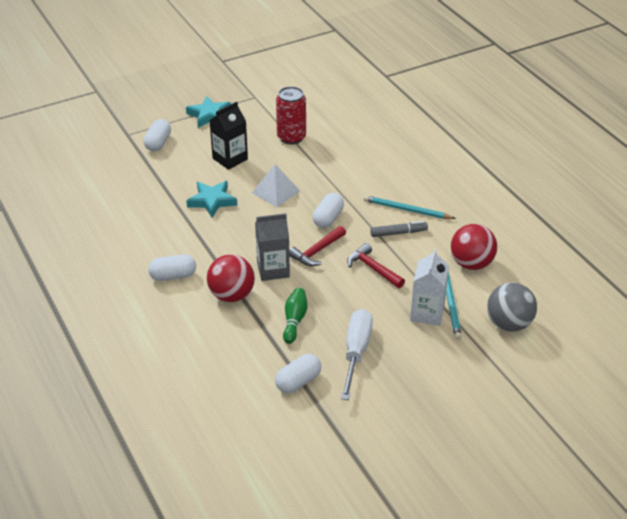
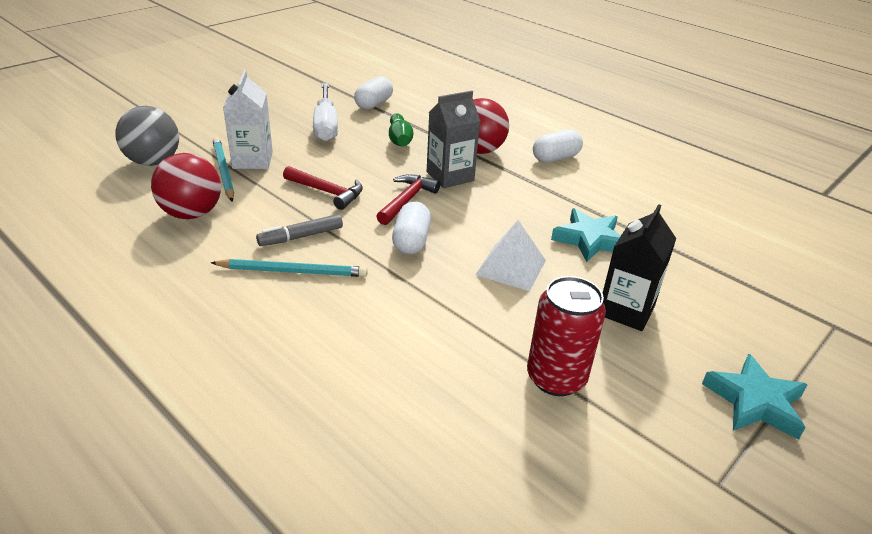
camera: 160 degrees right, 5 degrees down
white capsule [143,119,171,151] -> none

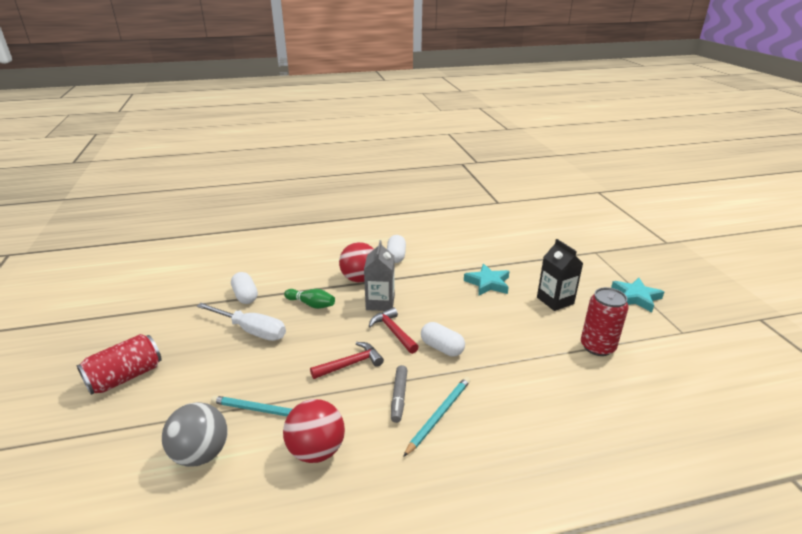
camera: 55 degrees left, 5 degrees down
white carton [223,70,273,169] -> none
white pyramid [475,220,546,291] -> none
none -> red can [77,334,162,395]

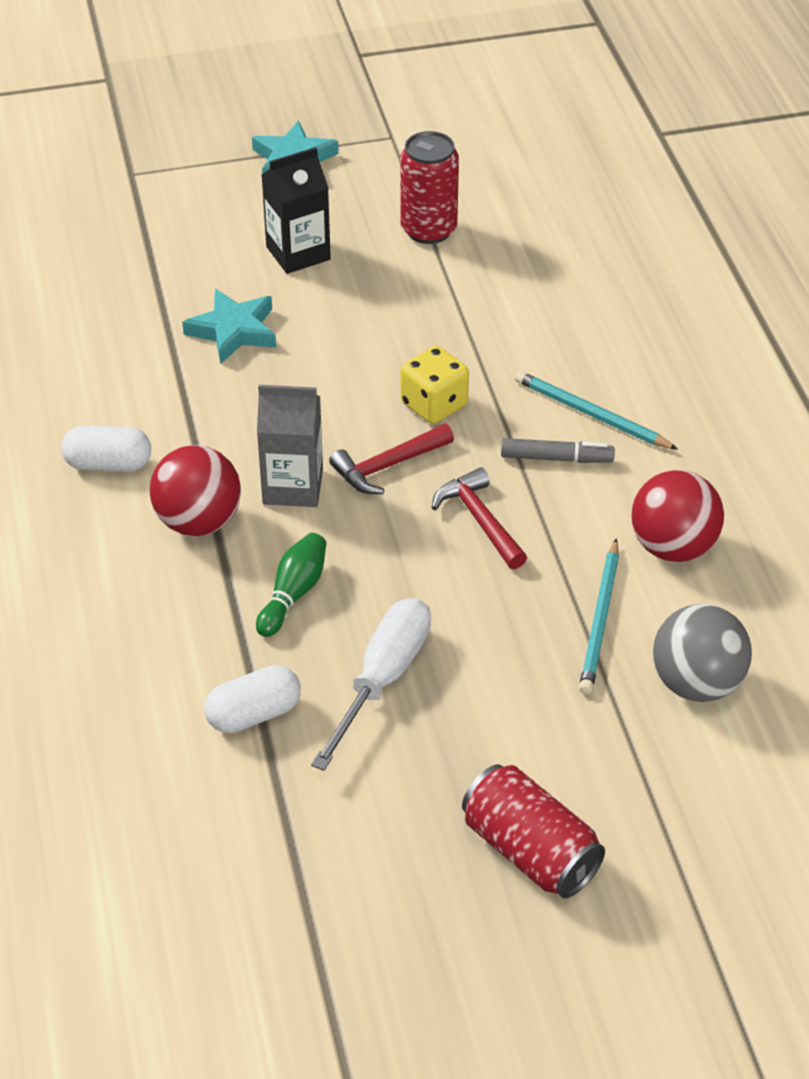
camera: 90 degrees left, 15 degrees up
white capsule [421,322,465,357] -> yellow dice [401,346,469,424]

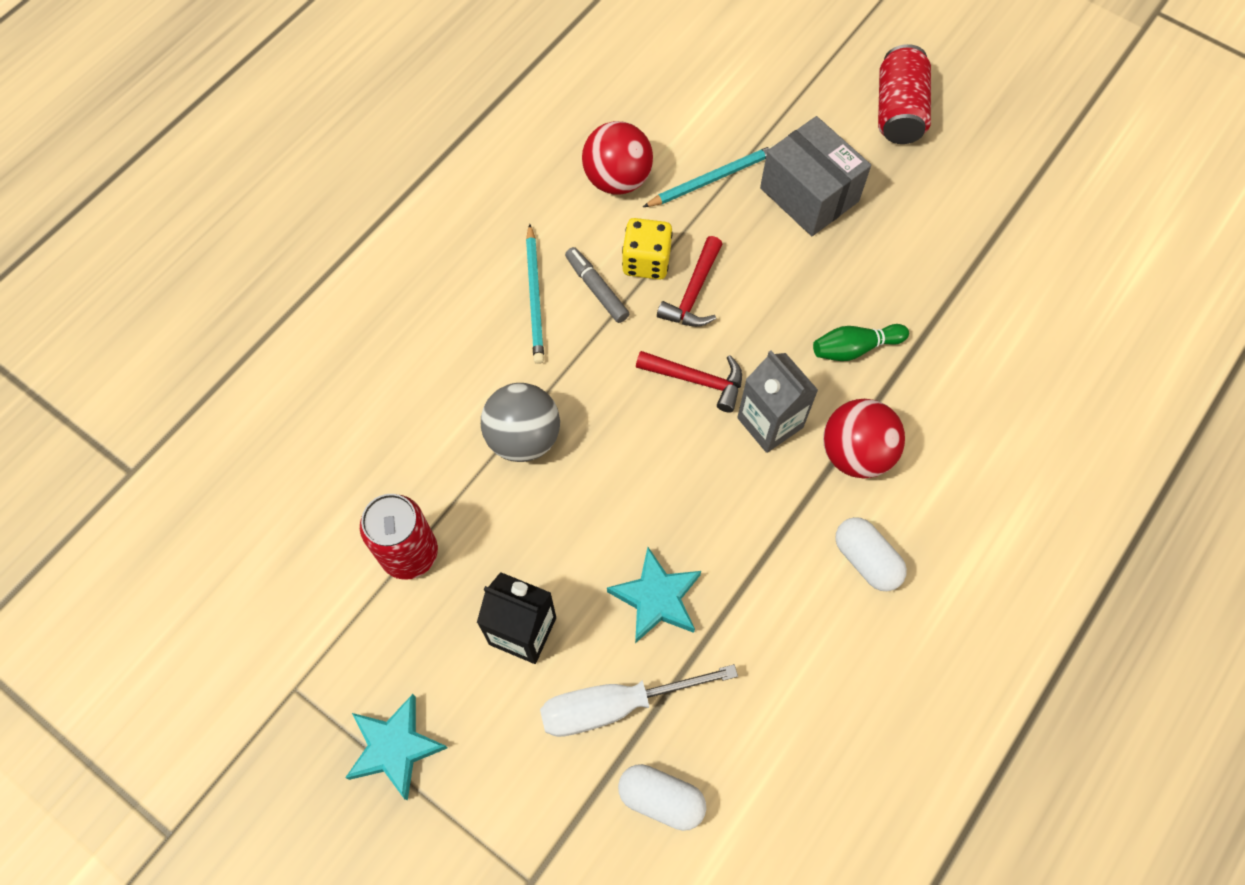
camera: 130 degrees left, 20 degrees up
white capsule [204,665,301,733] -> white capsule moved to [618,764,706,831]
white screwdriver [311,598,431,771] -> white screwdriver moved to [540,664,738,737]
yellow dice [401,346,469,424] -> yellow dice moved to [622,218,672,280]
grey ball [653,604,752,702] -> grey ball moved to [481,383,560,462]
none -> grey box [760,116,871,236]

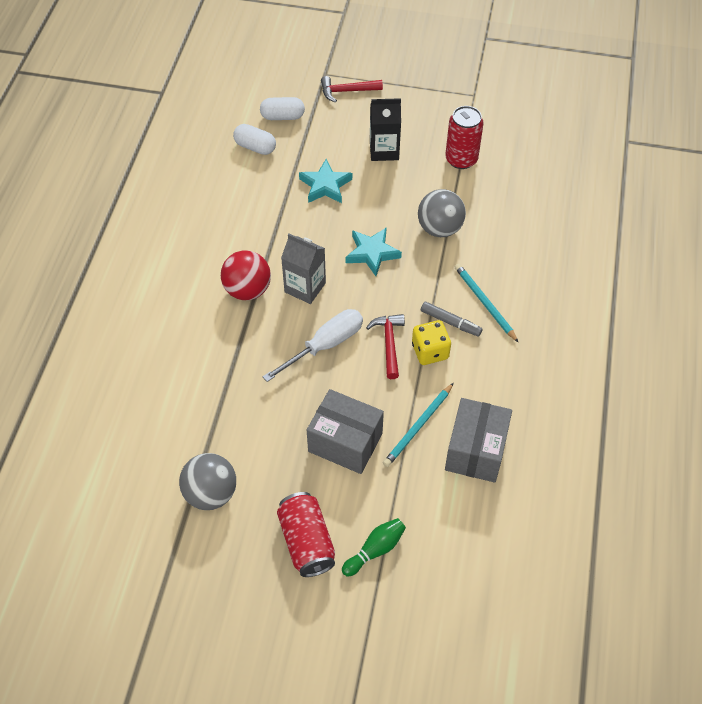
camera: 155 degrees right, 10 degrees down
turquoise star [345,694,448,801] -> turquoise star moved to [345,227,402,276]
white screwdriver [540,664,738,737] -> white screwdriver moved to [263,309,363,382]
red ball [582,121,653,195] -> none
red hammer [636,351,742,413] -> red hammer moved to [321,76,383,103]
green bowling pin [813,324,909,361] -> green bowling pin moved to [342,518,406,577]
white capsule [835,517,907,591] -> white capsule moved to [233,124,276,155]
none -> grey ball [179,453,236,510]
none -> grey box [445,398,512,482]

